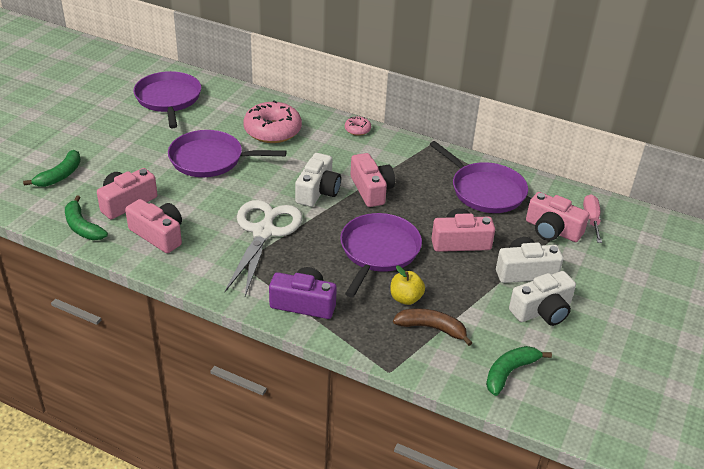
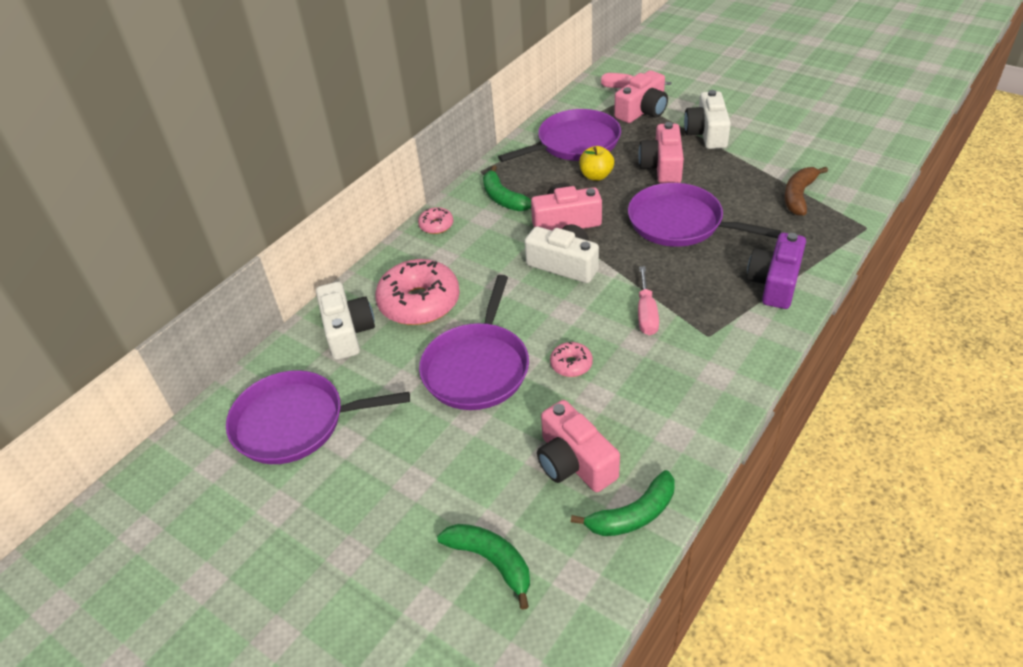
camera: 75 degrees left, 5 degrees up
pink camera [125,199,182,253] -> none
white scissors [225,200,303,296] -> pink screwdriver [638,266,659,335]
yellow apple [390,266,425,305] -> yellow apple moved to [579,146,614,181]
green banana [486,346,552,396] -> green banana moved to [483,165,531,211]
white camera [509,271,576,326] -> white camera moved to [316,282,375,360]
none -> pink donut [550,342,593,377]

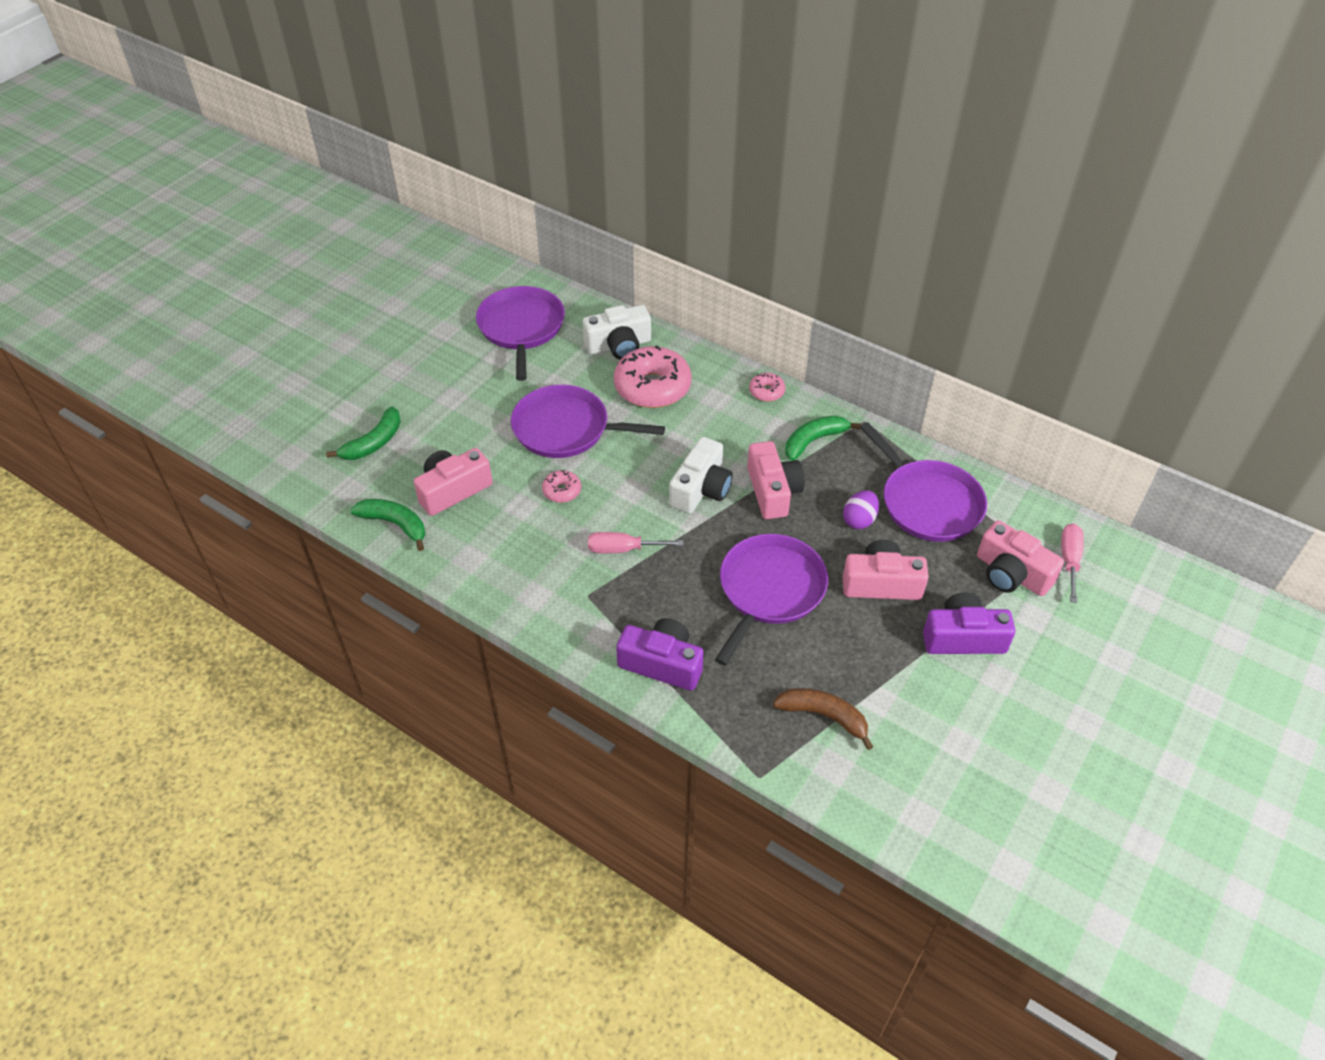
camera: 85 degrees right, 5 degrees up
green banana [571,470,675,536] -> green banana turned 150 degrees clockwise [350,499,425,551]
yellow apple [579,146,614,181] -> purple egg [843,490,879,529]
white camera [684,90,731,149] -> purple camera [923,592,1015,654]

